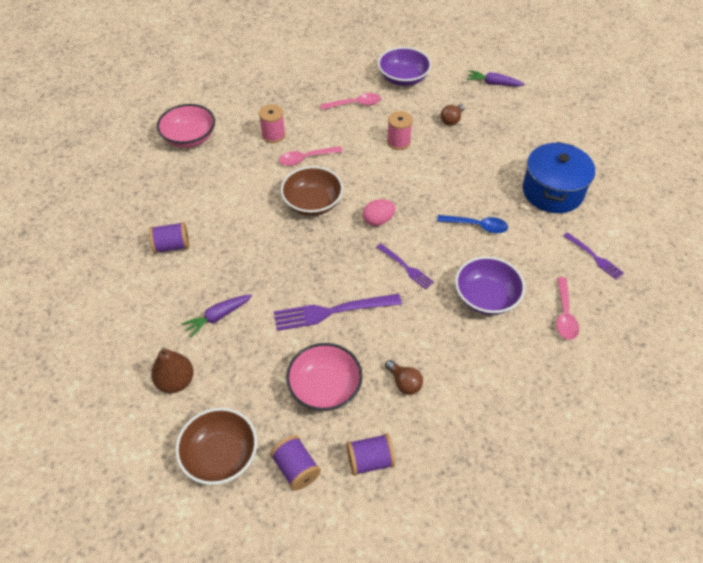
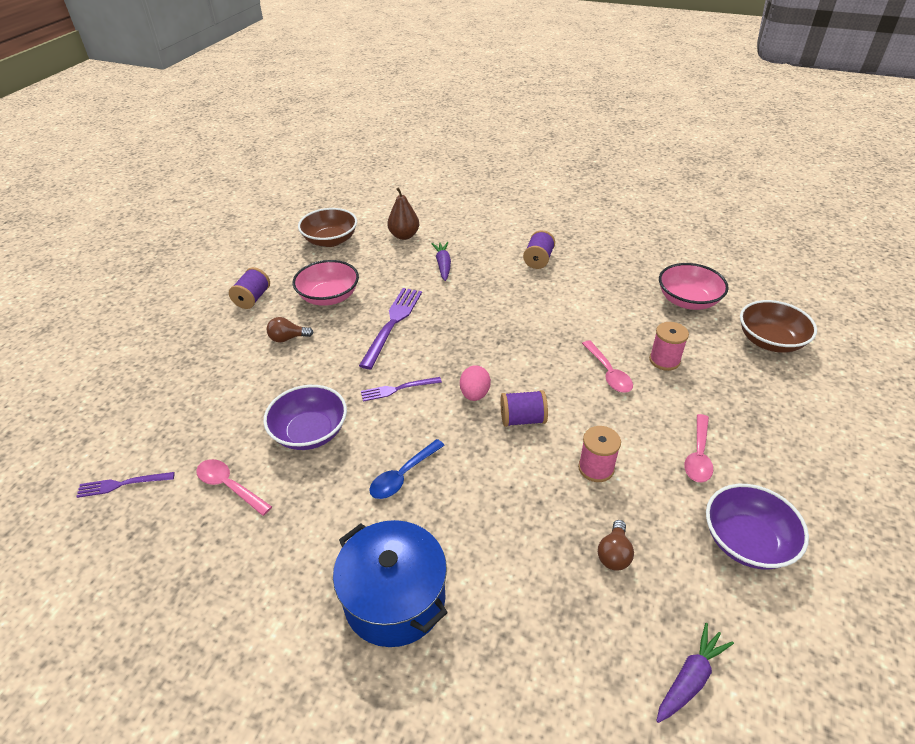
camera: 120 degrees right, 10 degrees down
purple spool [270,435,321,491] -> purple spool moved to [501,390,548,427]
pink spoon [279,146,343,166] -> pink spoon turned 150 degrees clockwise [582,340,633,393]
brown bowl [281,166,343,216] -> brown bowl moved to [740,300,817,353]
brown light bulb [440,104,464,126] -> brown light bulb turned 135 degrees counterclockwise [598,520,634,571]
purple fork [563,232,624,280] -> purple fork moved to [76,472,175,498]

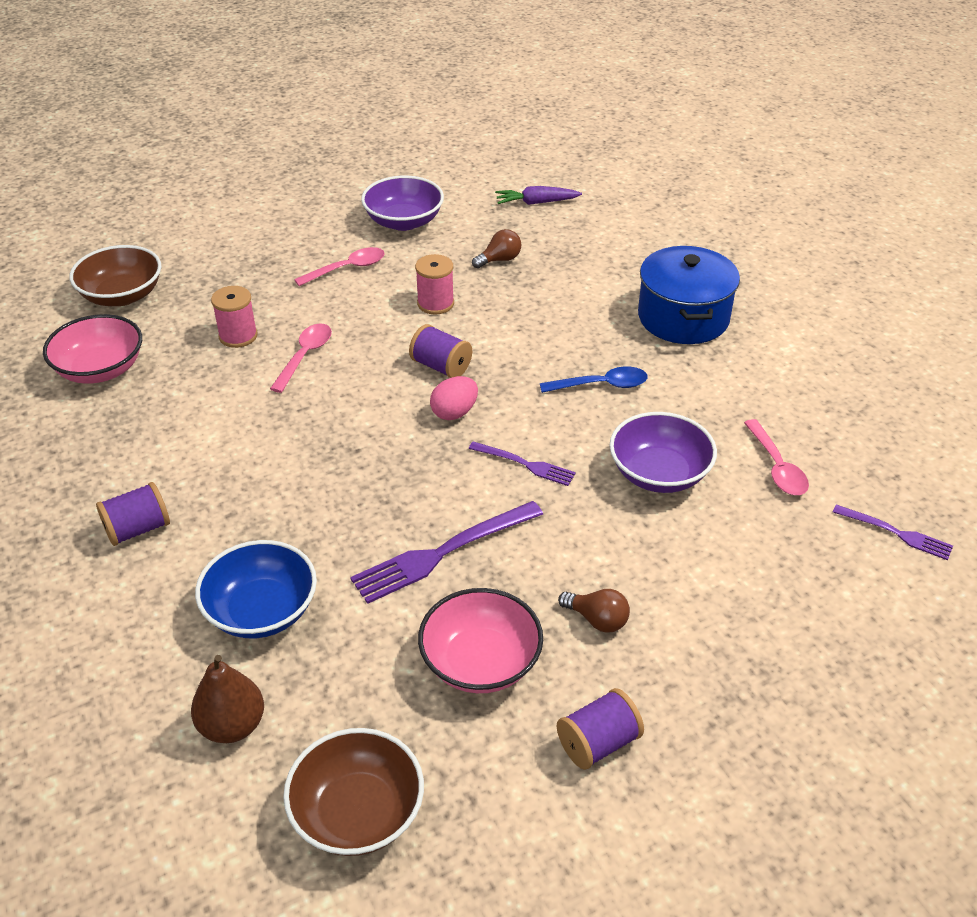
camera: 140 degrees left, 0 degrees up
purple carrot [431,242,451,281] -> blue bowl [195,540,317,638]

